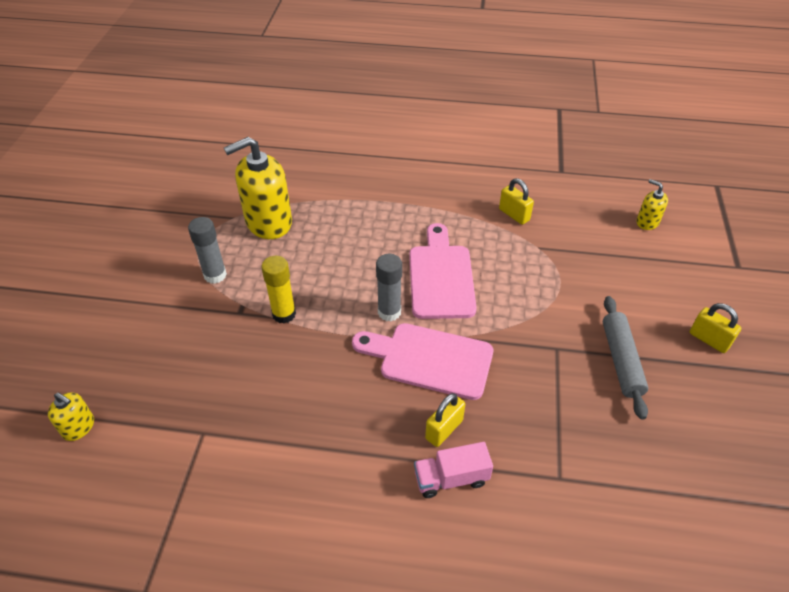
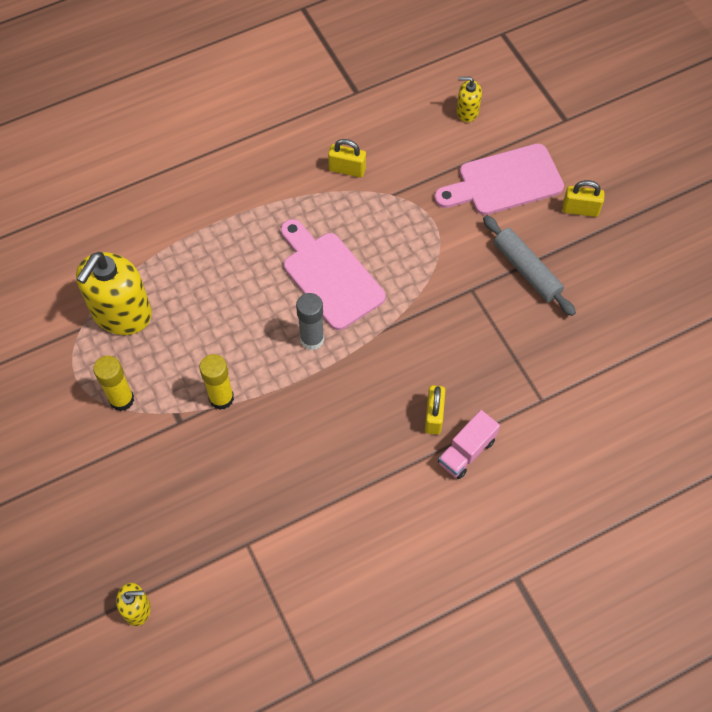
camera: 35 degrees left, 15 degrees up
grey glue stick [188,217,227,284] -> yellow glue stick [93,356,134,411]
pink cutting board [352,323,493,400] -> pink cutting board moved to [434,143,564,215]

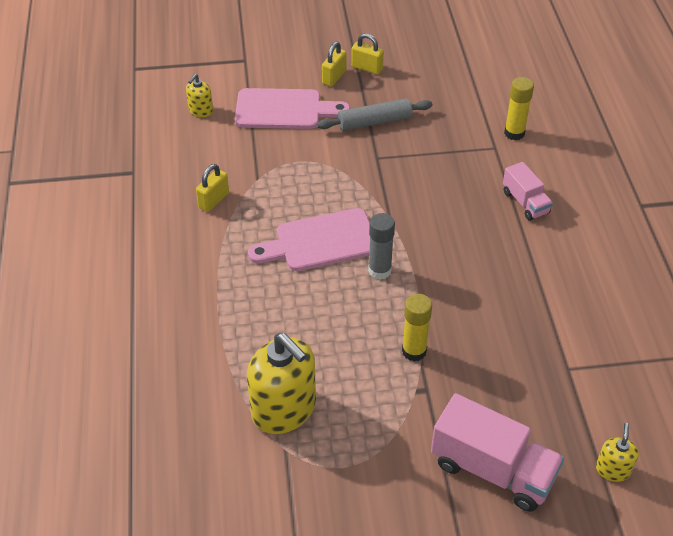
camera: 70 degrees left, 15 degrees down
yellow glue stick [93,356,134,411] -> yellow glue stick moved to [504,77,534,140]
yellow padlock [425,385,445,435] -> yellow padlock moved to [351,33,384,75]
pink cutting board [434,143,564,215] -> pink cutting board turned 90 degrees counterclockwise [235,88,350,129]
none -> pink truck [431,393,564,512]

